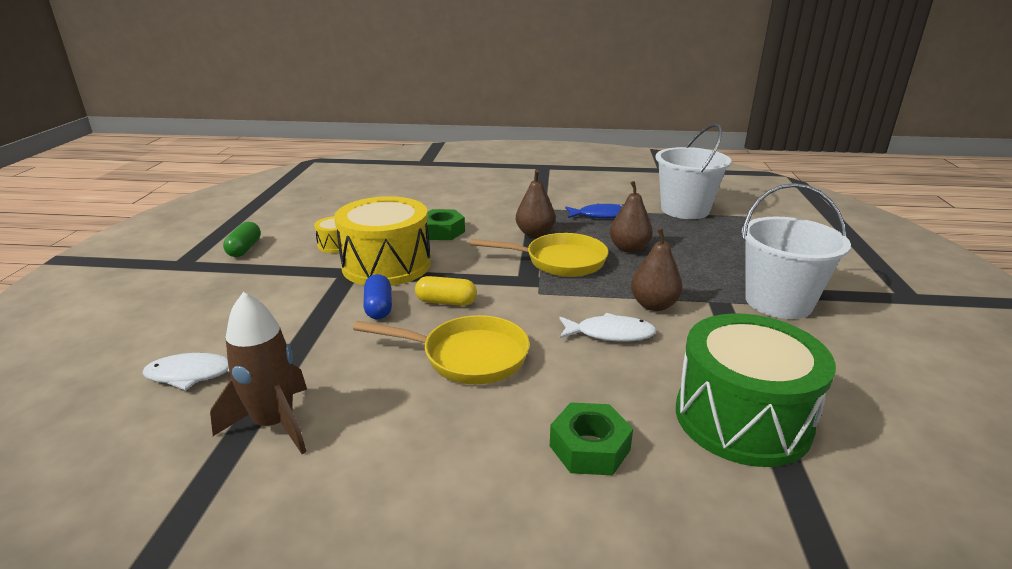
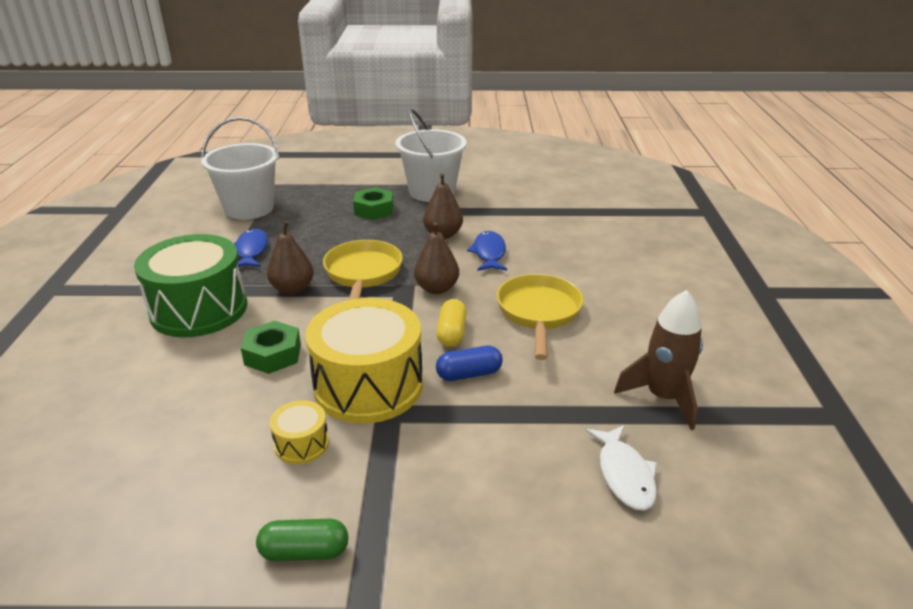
camera: 95 degrees left, 5 degrees up
green nut [550,402,633,475] -> green nut moved to [353,187,394,220]
white fish [560,313,656,342] -> blue fish [467,231,507,271]
brown pear [610,181,653,253] -> brown pear moved to [414,222,459,294]
green drum [676,313,836,467] -> green drum moved to [134,234,247,337]

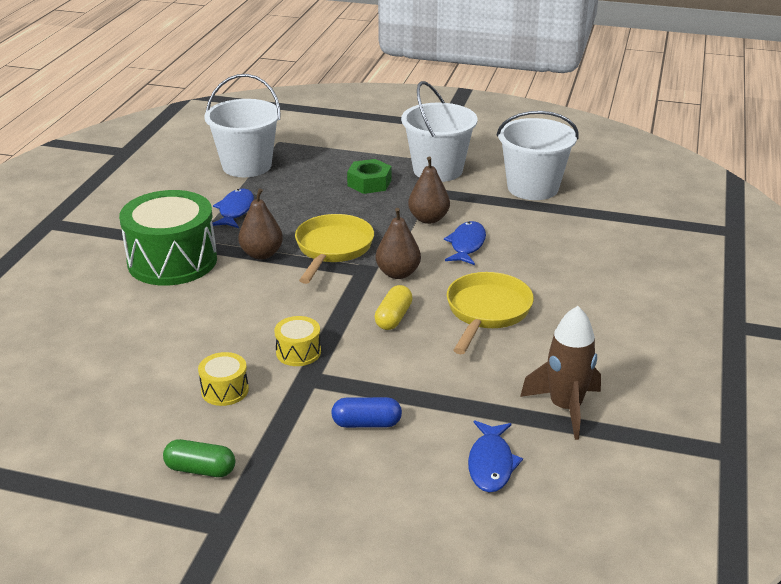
camera: 15 degrees right, 0 degrees up
green nut [241,321,301,374] -> none
yellow drum [305,298,423,424] -> yellow drum [274,316,321,366], size x0.45
blue capsule [436,346,503,381] -> blue capsule moved to [331,397,402,428]
white fish [586,425,657,511] -> blue fish [468,421,523,492]
none -> white bucket [497,111,578,200]

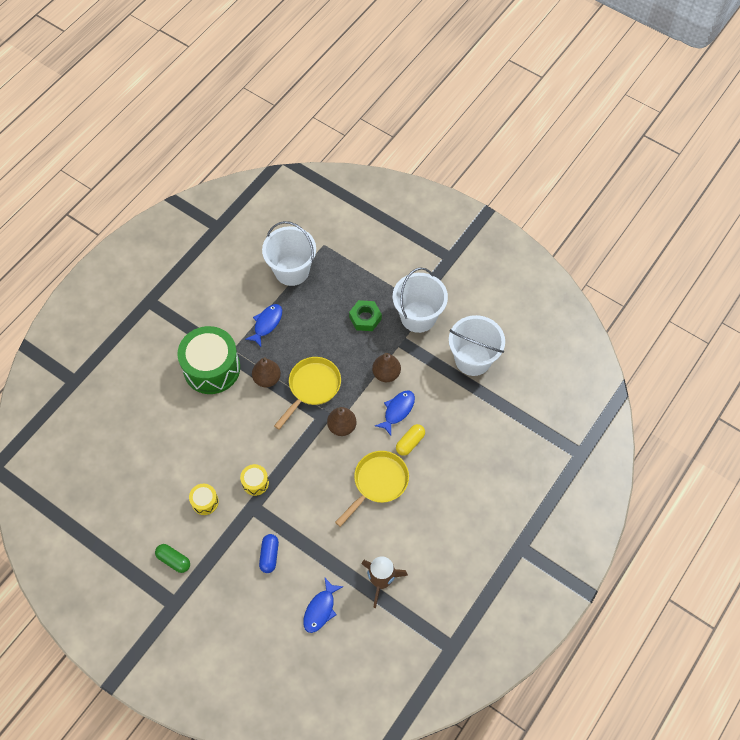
camera: 20 degrees right, 30 degrees up
blue capsule [331,397,402,428] -> blue capsule turned 75 degrees clockwise [259,534,279,573]
yellow capsule [375,285,413,330] -> yellow capsule moved to [396,424,425,456]

